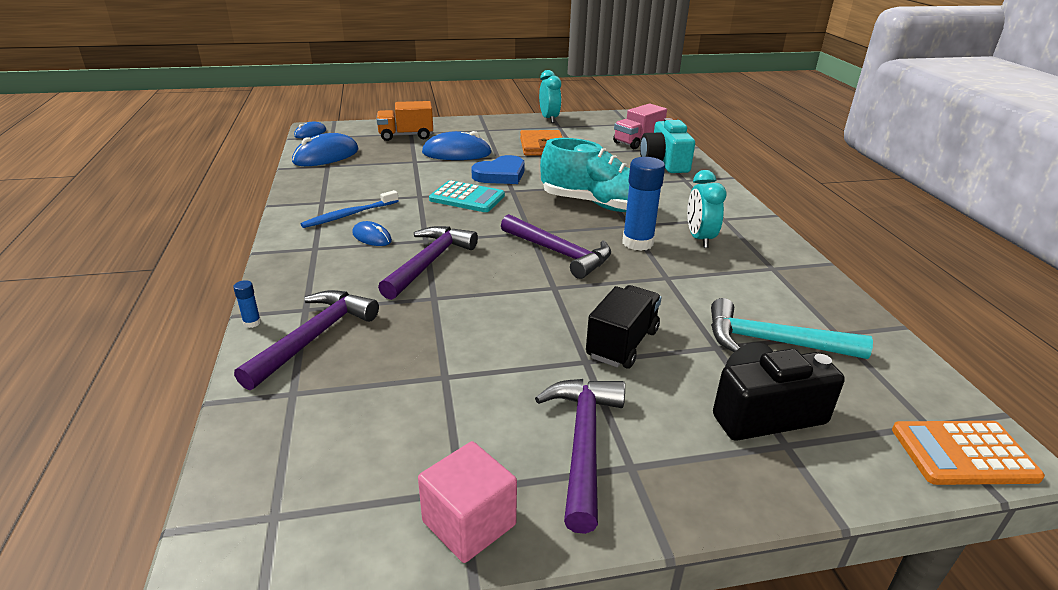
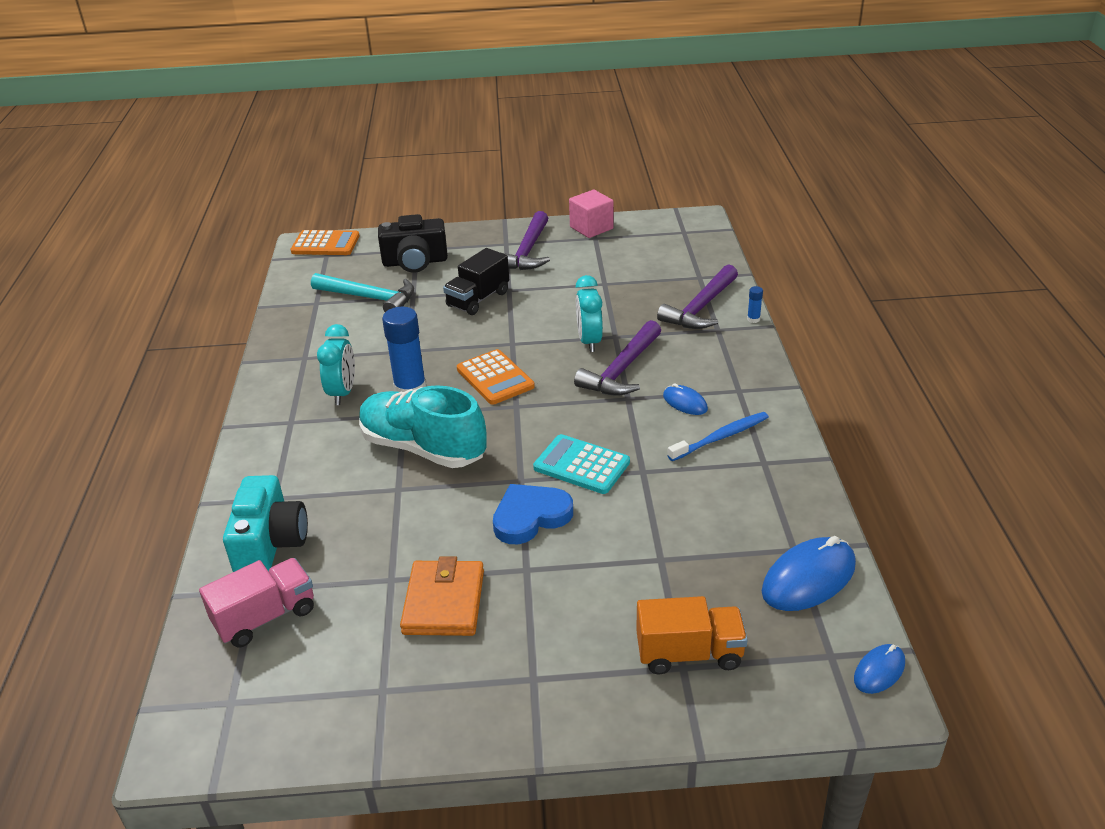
camera: 170 degrees left, 5 degrees up
blue mouse [422,131,492,160] -> none
purple hammer [501,214,611,279] -> orange calculator [457,349,535,405]
turquoise clock [539,70,561,123] -> turquoise clock moved to [575,275,603,352]

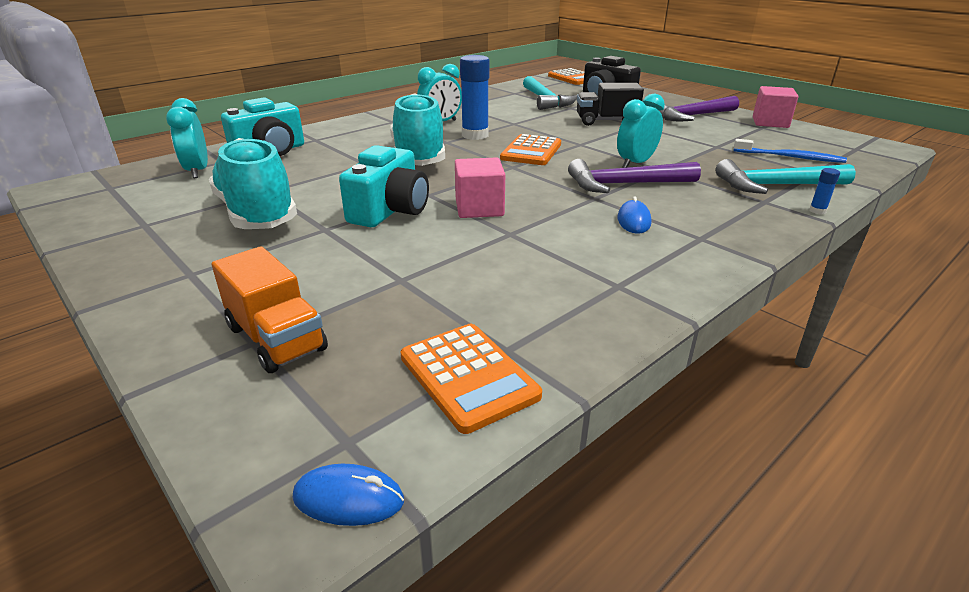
camera: 50 degrees right, 5 degrees down
pink truck [199,558,314,647] -> turquoise clock [166,98,208,178]
orange wallet [400,556,484,636] -> turquoise shoe [209,138,297,229]
blue heart [493,484,573,544] -> turquoise camera [339,145,429,227]
turquoise calculator [533,434,630,494] -> pink cube [455,157,505,218]
purple hammer [657,264,738,329] -> turquoise hammer [715,159,856,194]
blue toothbrush [667,412,769,461] -> blue toothbrush moved to [733,139,847,163]
blue mouse [762,536,856,611] -> orange calculator [401,324,542,434]

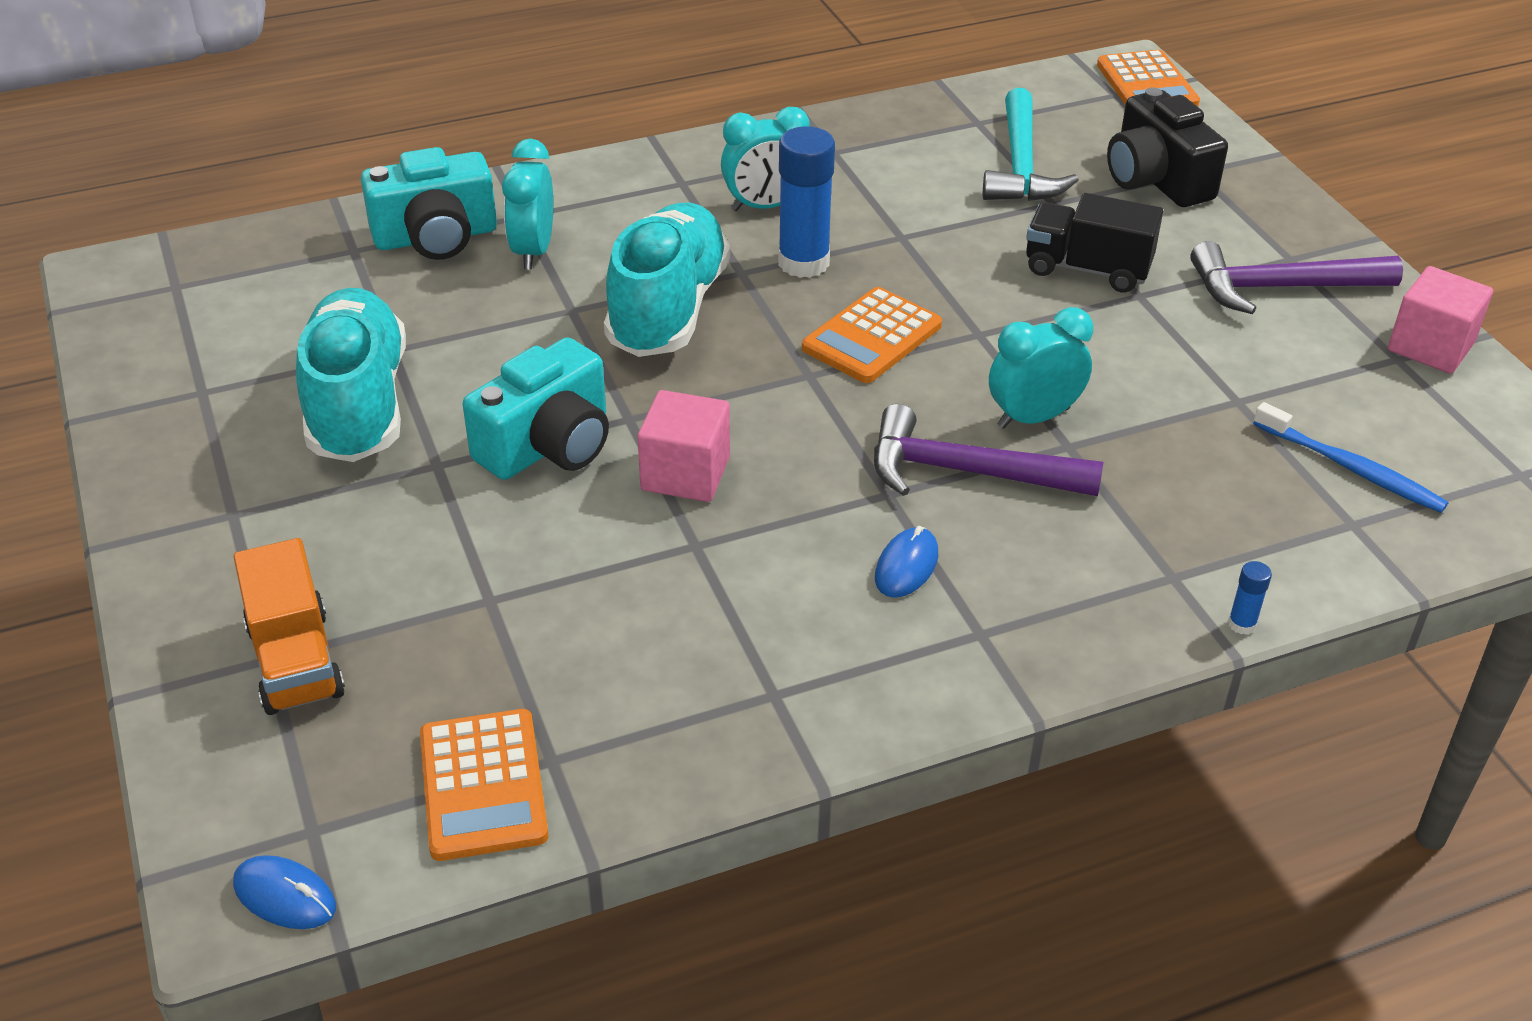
camera: 20 degrees right, 10 degrees up
turquoise clock [166,98,208,178] -> turquoise clock moved to [502,139,553,270]
turquoise hammer [715,159,856,194] -> none

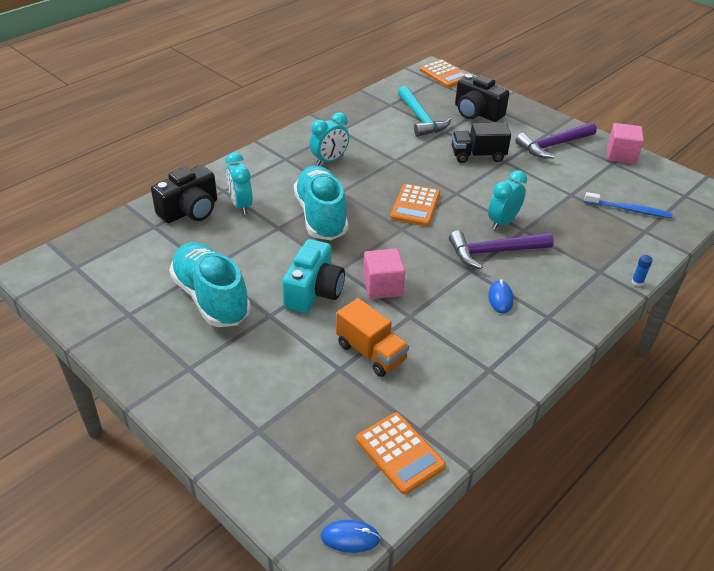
camera: 25 degrees left, 0 degrees up
orange truck [234,538,345,715] -> orange truck moved to [336,298,409,377]
turquoise camera [361,147,497,260] -> black camera [151,165,217,223]
blue glue stick [778,126,835,278] -> none

